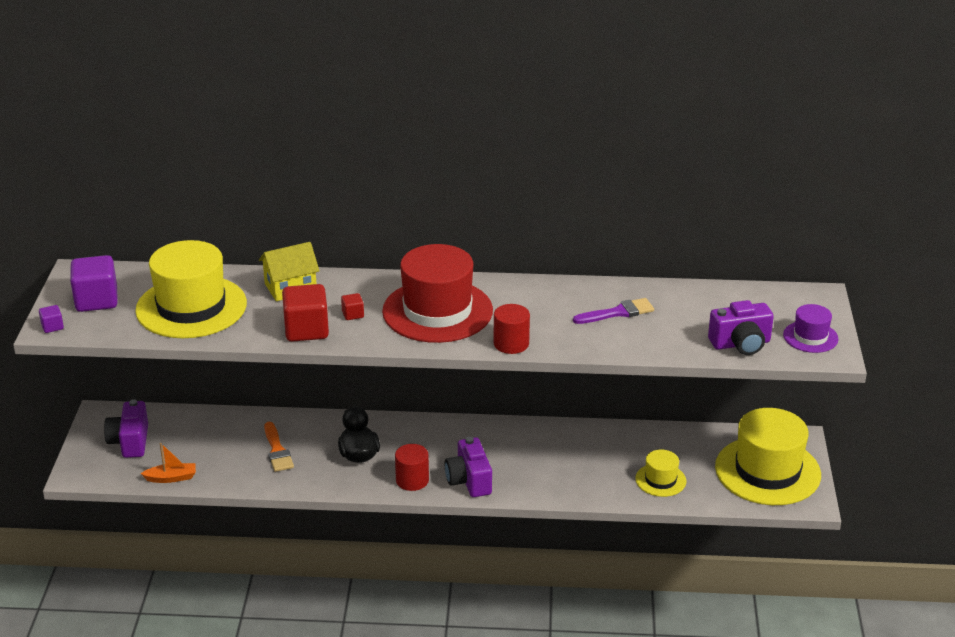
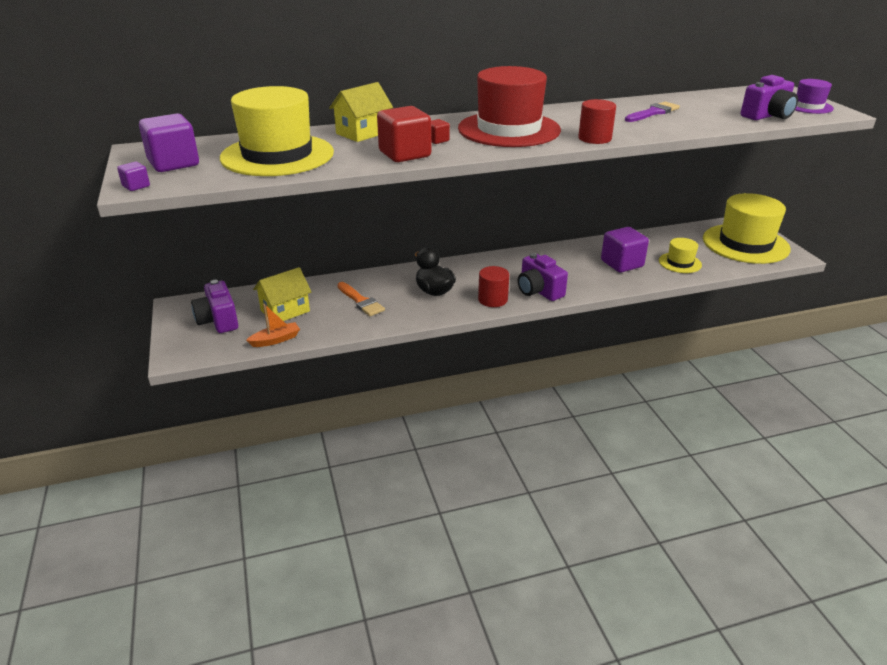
camera: 20 degrees left, 0 degrees up
none -> yellow house [253,267,311,321]
none -> purple cube [601,227,649,273]

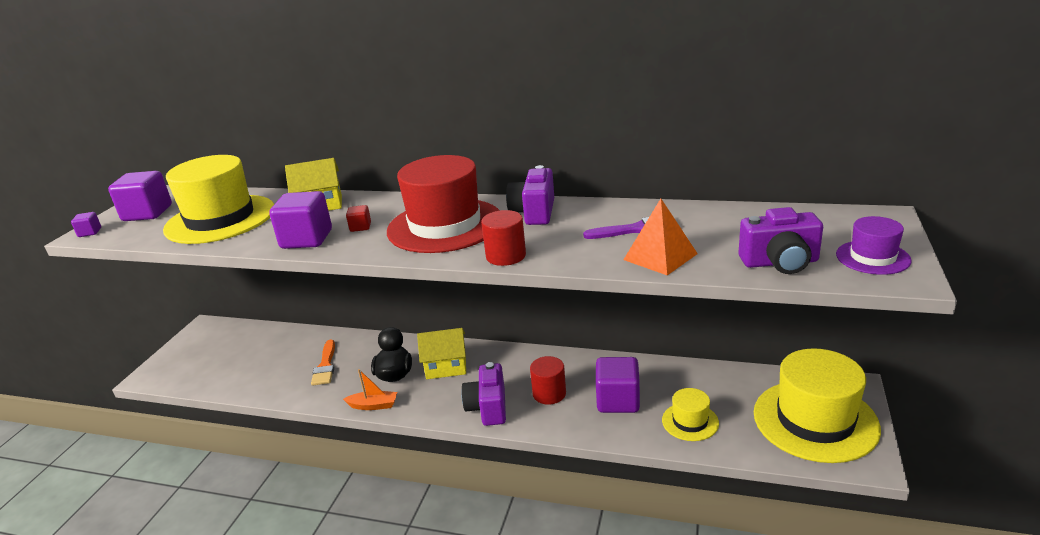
camera: 35 degrees right, 5 degrees down
purple camera [191,280,238,333] -> purple camera moved to [506,165,554,225]
orange boat [246,304,300,347] -> orange boat moved to [343,369,397,410]
yellow house [253,267,311,321] -> yellow house moved to [417,328,466,379]
red cube [377,106,431,162] -> purple cube [269,191,332,249]
red cylinder [478,266,509,307] -> red cylinder moved to [530,356,566,405]
none -> orange pyramid [623,199,698,275]

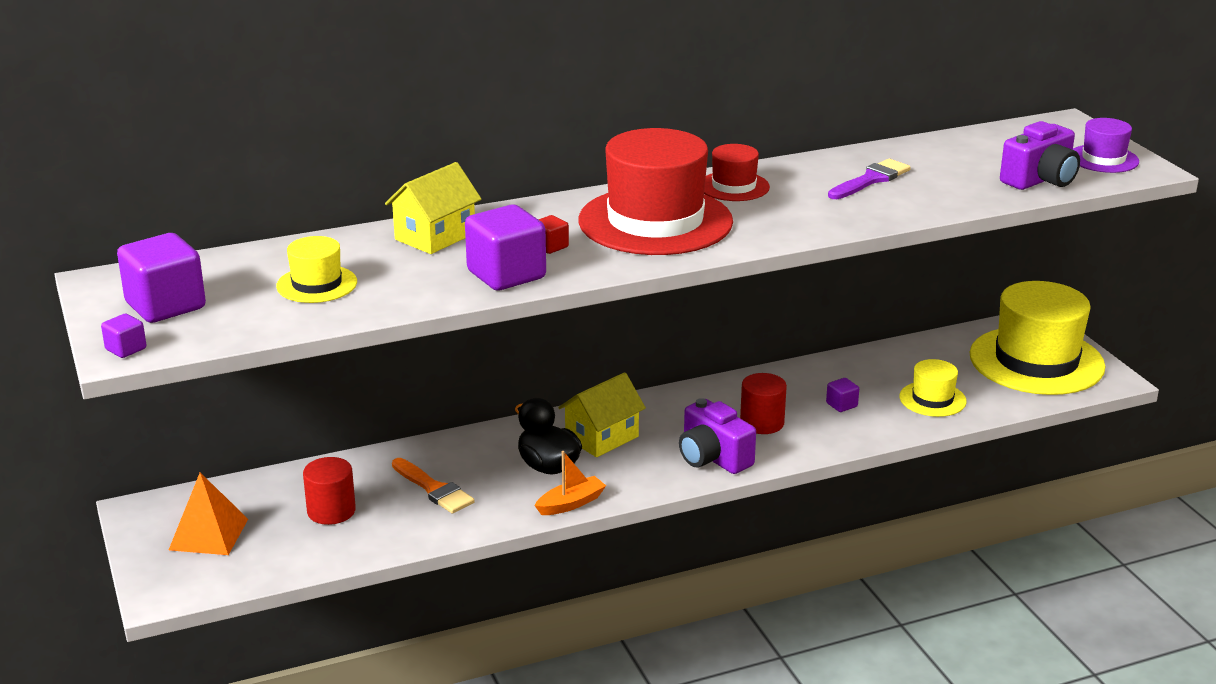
camera: 40 degrees left, 0 degrees up
yellow hat [163,155,274,244] -> yellow hat [276,236,357,303], size x0.48
red cylinder [481,210,526,266] -> red cylinder moved to [303,457,356,525]
purple camera [506,165,554,225] -> red hat [704,144,770,201]
purple cube [596,357,640,413] -> purple cube [826,378,859,412], size x0.47
orange pyramid [623,199,698,275] -> orange pyramid moved to [169,473,248,555]

